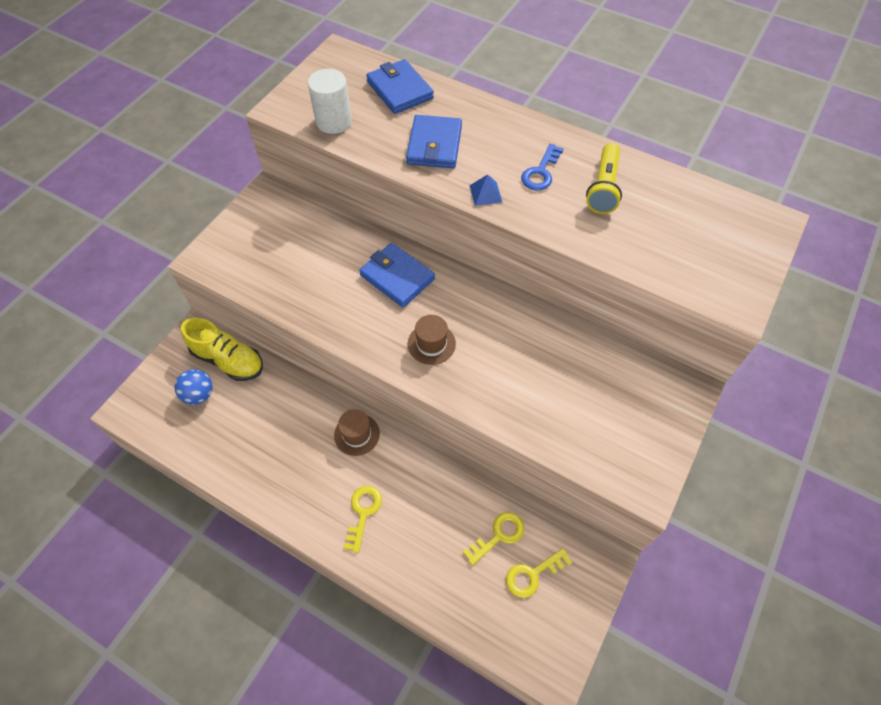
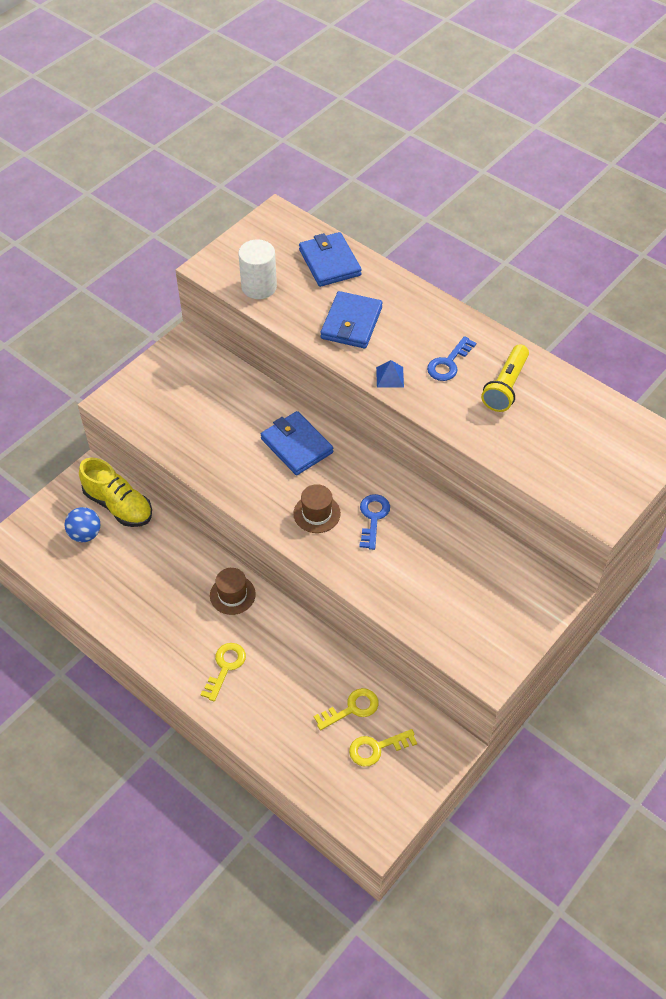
camera: 10 degrees right, 5 degrees down
none -> blue key [360,494,390,550]

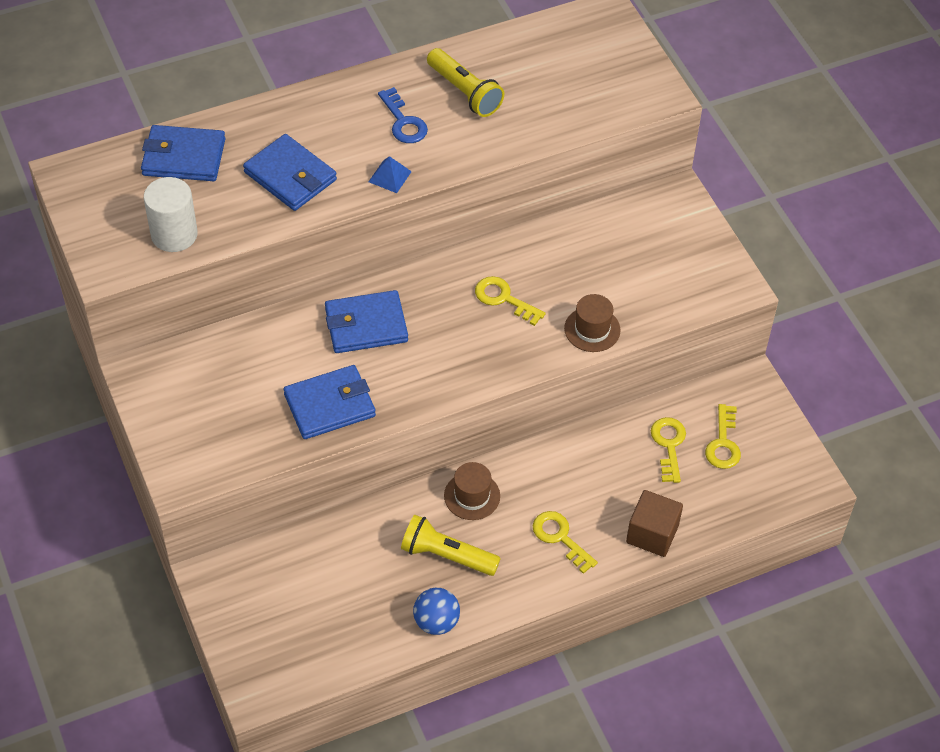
camera: 65 degrees left, 0 degrees up
blue ball [65,507,100,542] -> blue ball moved to [413,588,460,635]
yellow shoe [79,458,152,527] -> none
brown hat [293,484,341,533] -> brown hat moved to [564,294,621,352]
blue key [360,494,390,550] -> yellow key [475,276,546,326]
none -> blue wallet [284,365,376,439]
none -> yellow flashlight [401,515,501,576]
none -> brown cube [626,490,683,557]

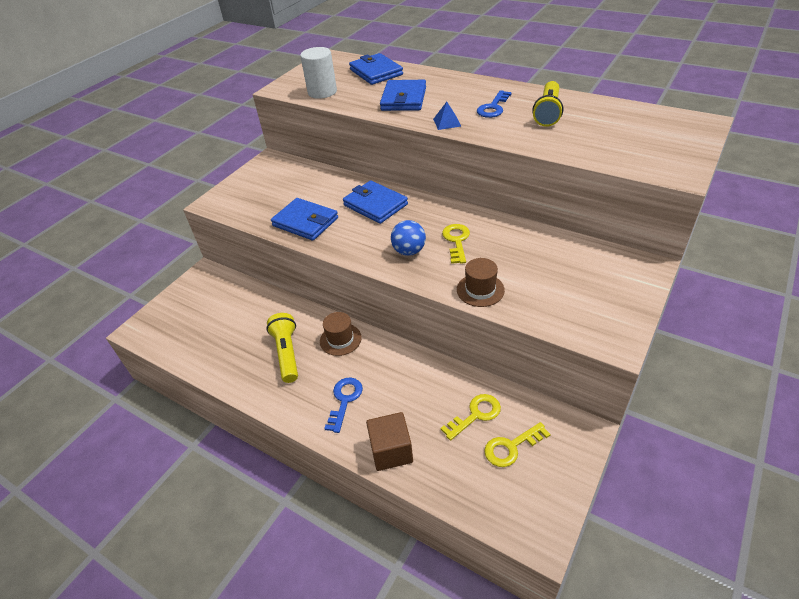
camera: 60 degrees right, 10 degrees down
blue ball [413,588,460,635] -> blue ball moved to [391,220,426,256]
yellow key [533,511,598,574] -> blue key [324,378,363,433]

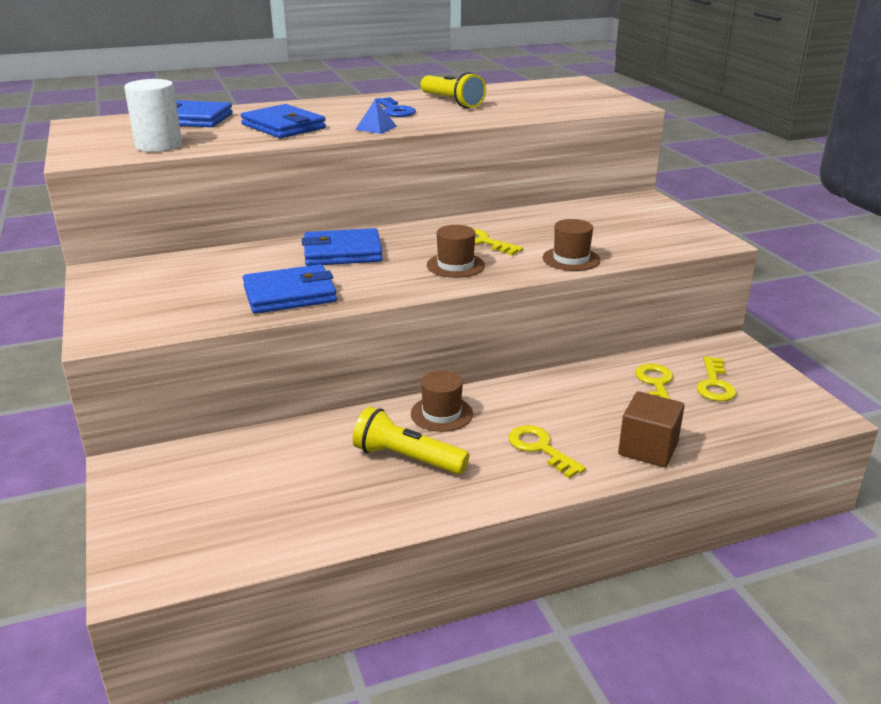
camera: 55 degrees left, 15 degrees down
blue key [324,378,363,433] -> yellow key [508,425,586,478]
blue ball [391,220,426,256] -> brown hat [427,225,485,278]

